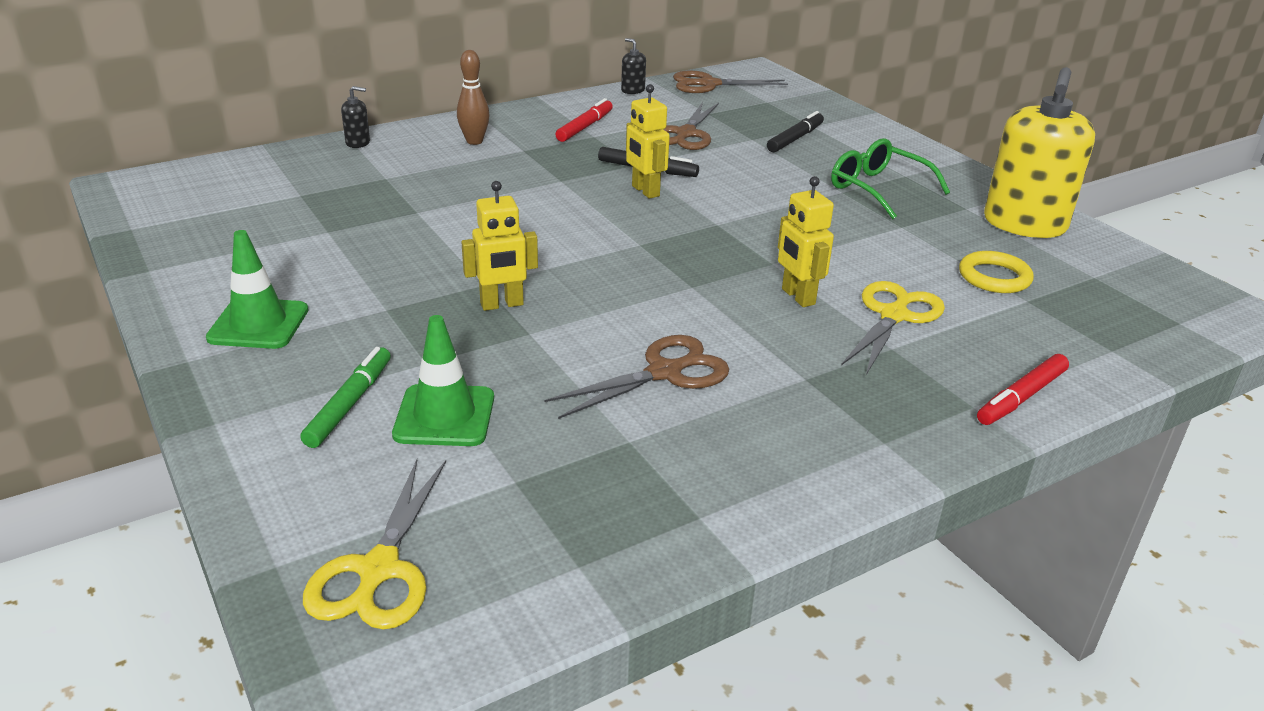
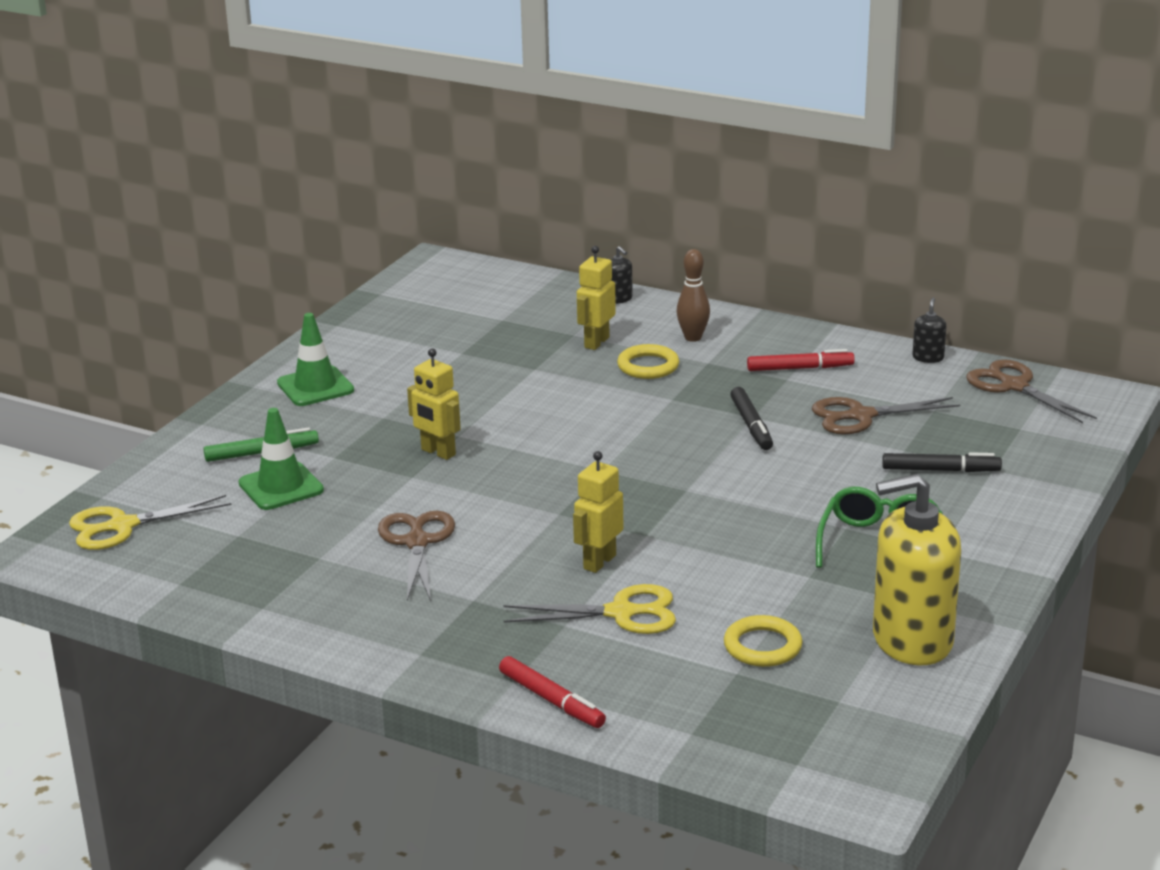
camera: 60 degrees right, 5 degrees down
brown scissors [544,335,730,419] -> brown scissors turned 120 degrees counterclockwise [378,511,455,601]
yellow robot [626,84,670,199] -> yellow robot moved to [577,246,616,350]
red marker [977,354,1069,425] -> red marker turned 150 degrees counterclockwise [499,656,606,728]
none -> yellow ring [617,344,679,379]

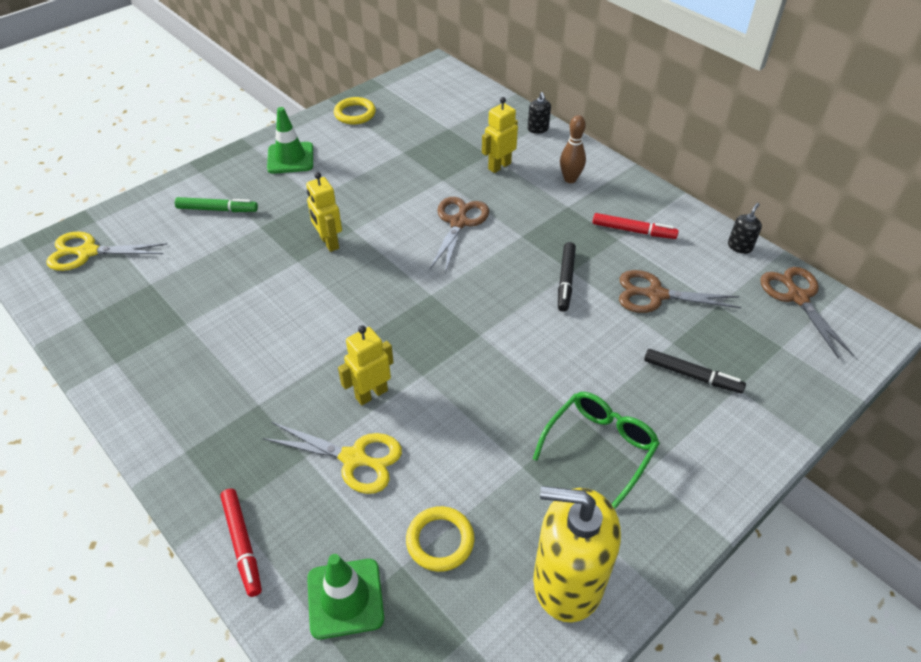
camera: 20 degrees right, 20 degrees up
green traffic cone [239,408,324,510] -> green traffic cone moved to [307,554,384,639]
brown scissors [378,511,455,601] -> brown scissors moved to [429,197,489,273]
yellow ring [617,344,679,379] -> yellow ring moved to [334,97,376,125]

